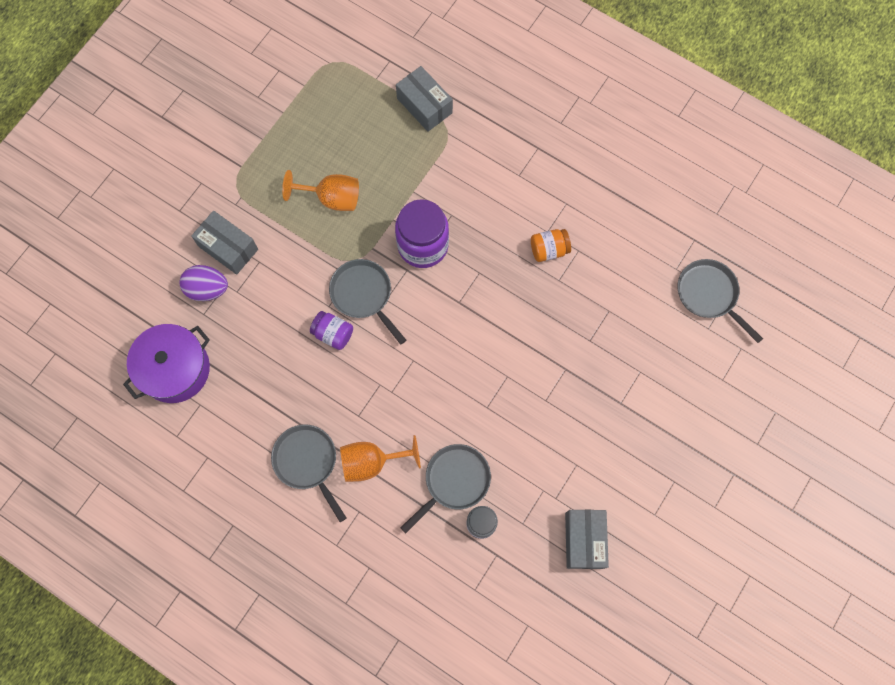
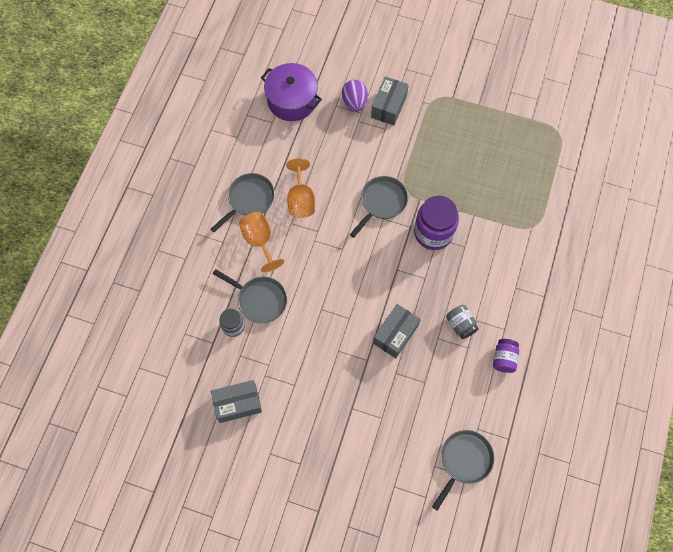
camera: 75 degrees right, 5 degrees down
orange goblet [282,170,359,211] -> orange goblet moved to [286,158,315,218]
purple jar [310,311,353,350] -> purple jar moved to [493,339,519,373]
grey box [396,66,453,132] -> grey box moved to [373,304,421,358]
orange jar [531,229,571,262] -> grey jar [446,305,479,339]

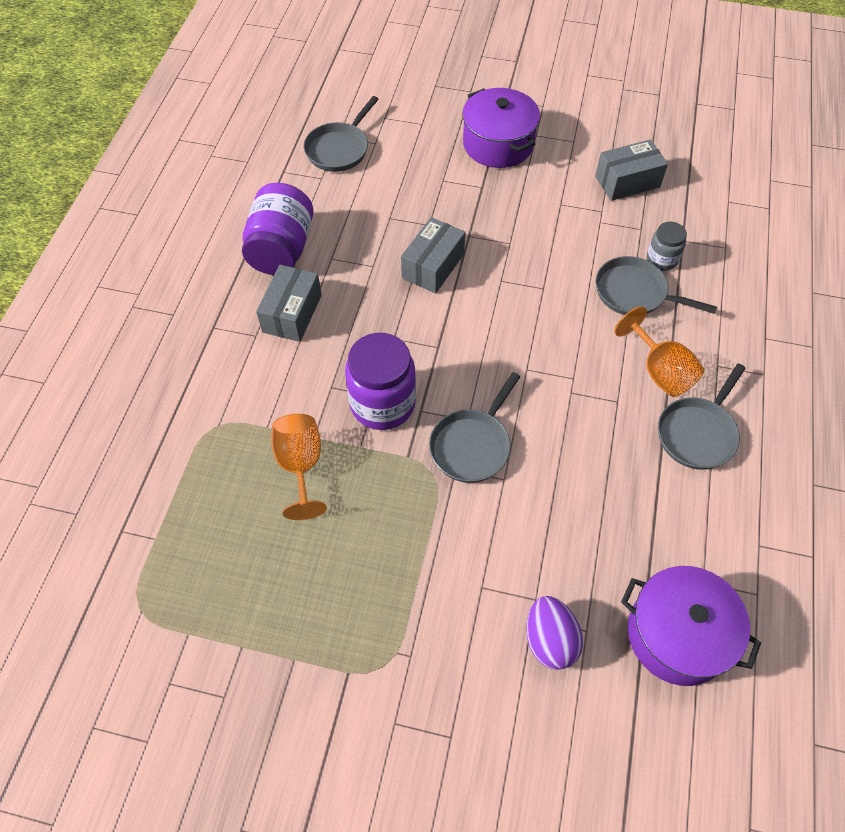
camera: 175 degrees right, 10 degrees down
orange goblet [286,158,315,218] -> orange goblet moved to [271,414,327,520]
grey box [371,76,409,126] -> grey box moved to [256,265,322,342]
grey jar [446,305,479,339] -> none
purple jar [493,339,519,373] -> purple jar [242,183,313,275], size x1.84
none -> purple pot [462,88,540,168]

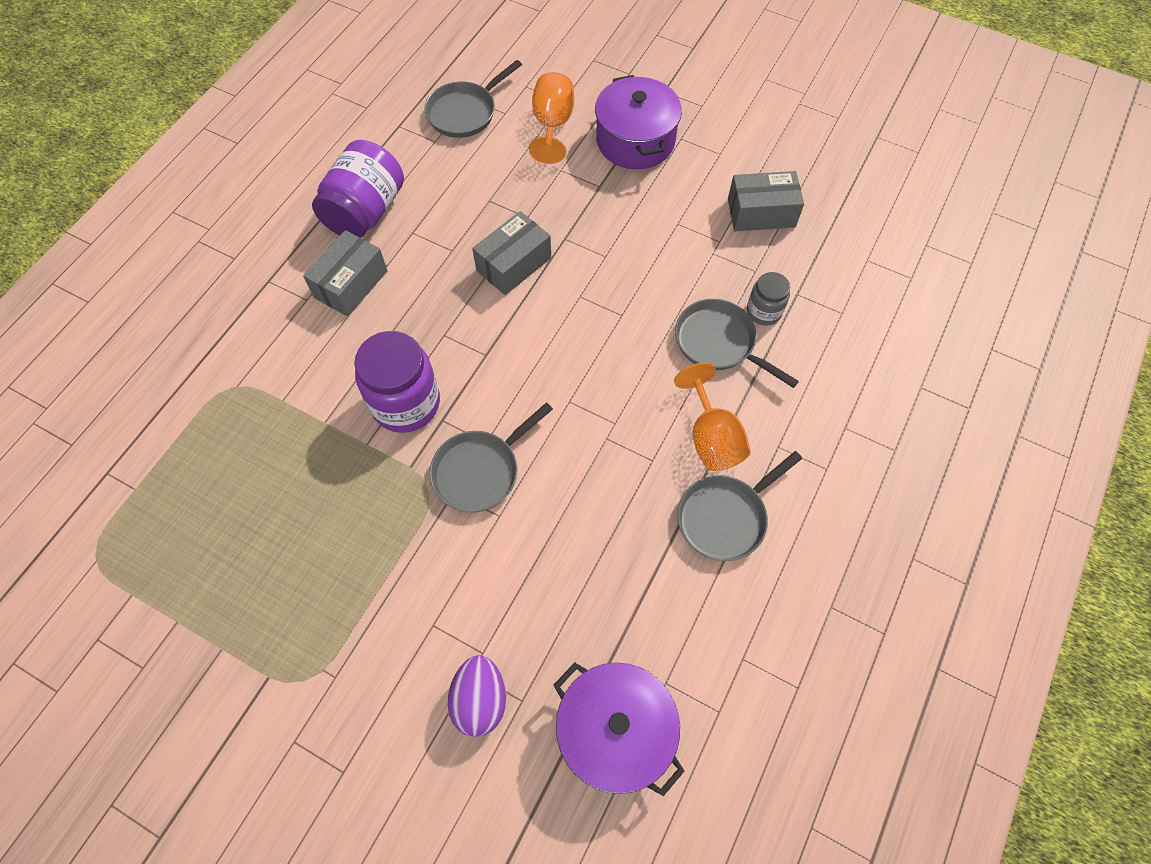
camera: 15 degrees right, 5 degrees up
orange goblet [271,414,327,520] -> orange goblet moved to [529,72,574,164]

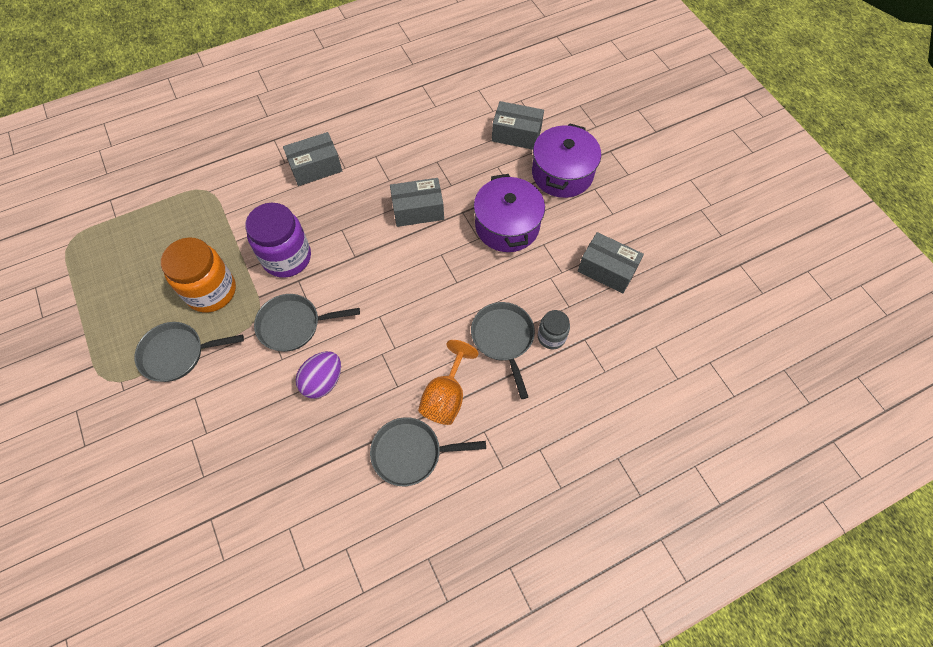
camera: 35 degrees right, 0 degrees up
purple jar [312,140,404,238] -> none
grey pan [424,60,522,138] -> grey pan moved to [134,322,244,382]
purple egg [447,655,506,737] -> purple egg moved to [296,351,341,399]
orange goblet [529,72,574,164] -> grey box [492,101,544,150]
purple pot [554,662,685,796] -> purple pot moved to [474,174,545,252]
none -> orange jar [161,237,236,312]

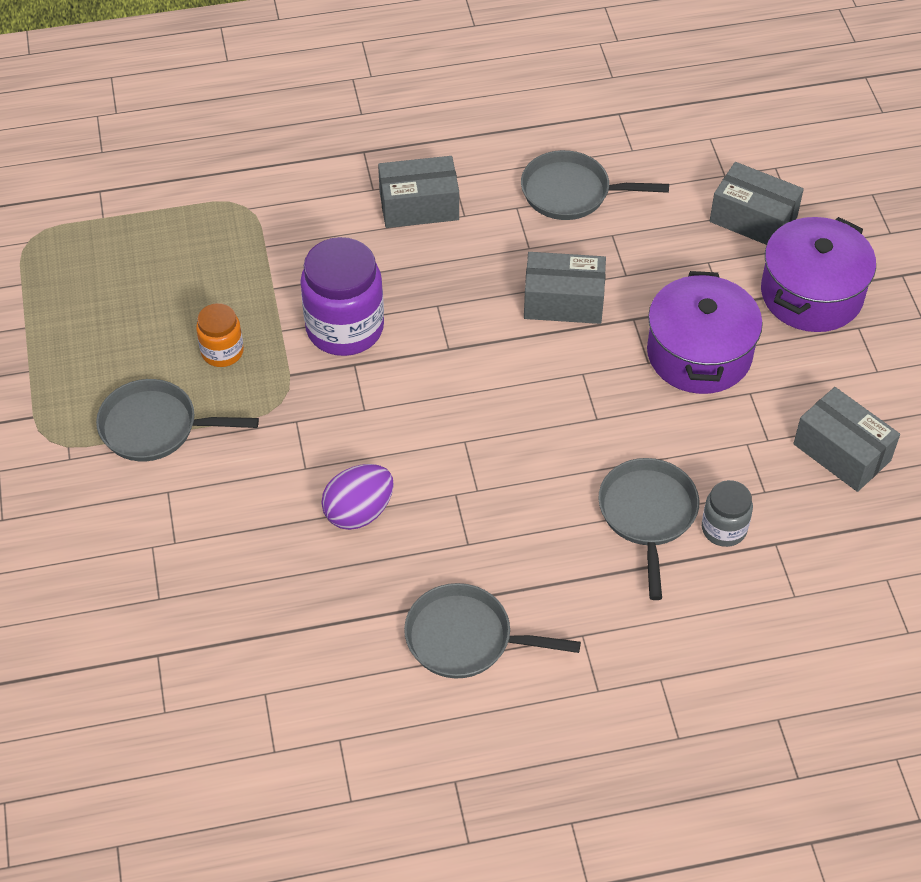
camera: 15 degrees right, 10 degrees down
orange jar [161,237,236,312] -> orange jar [196,303,244,367], size x0.54
grey pan [254,294,360,352] -> grey pan moved to [521,150,669,220]
orange goblet [418,340,478,425] -> none

